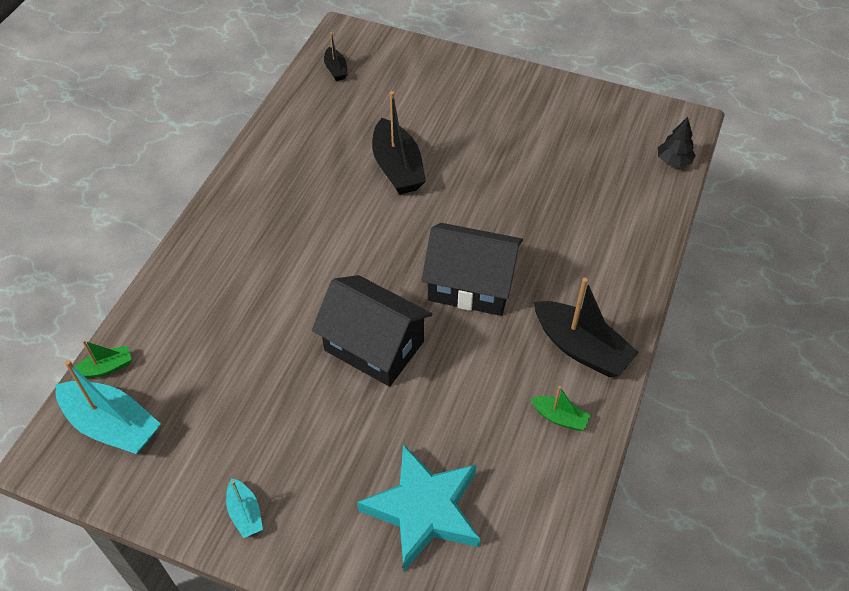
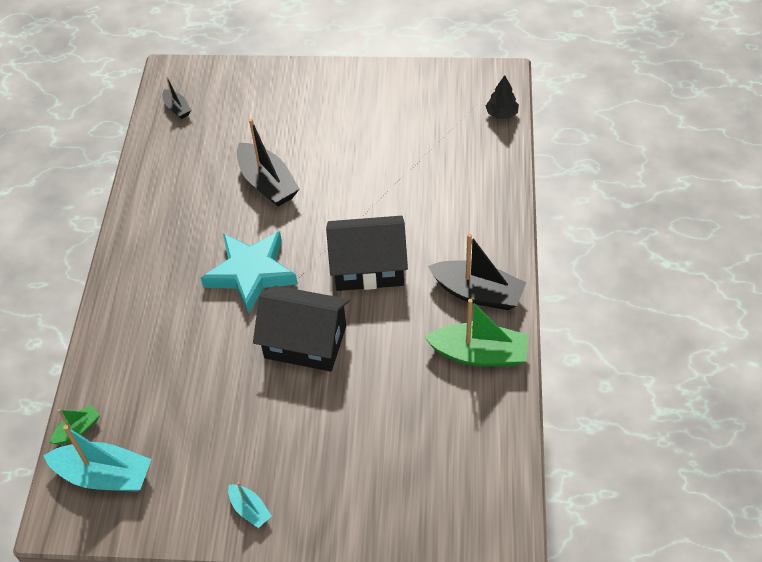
camera: 15 degrees left, 0 degrees up
turquoise star [357,444,480,571] -> turquoise star moved to [201,231,298,315]
green boat [530,386,591,431] -> green boat [424,299,528,367], size x1.96

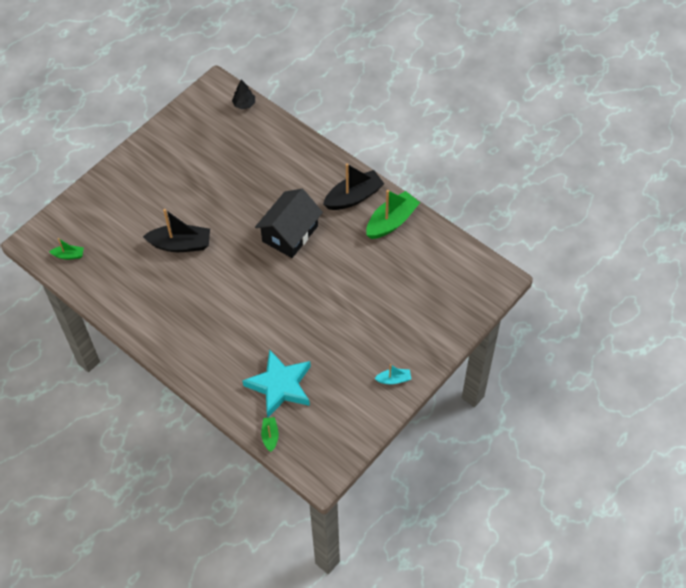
camera: 55 degrees left, 5 degrees up
turquoise boat [43,425,152,492] -> none
black boat [163,76,191,119] -> green boat [49,238,84,260]
turquoise star [201,231,298,315] -> turquoise star moved to [242,349,311,418]
black house [253,285,350,372] -> none

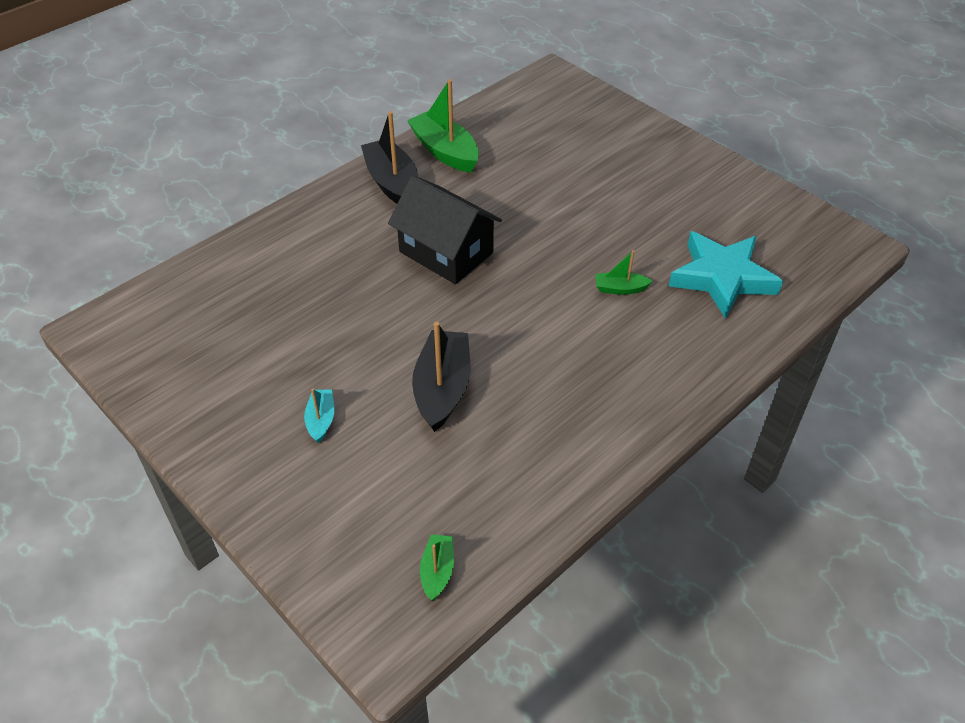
camera: 85 degrees left, 10 degrees down
black tree [232,79,255,109] -> none
green boat [261,417,279,452] -> green boat moved to [596,250,653,295]
turquoise boat [374,364,411,385] -> turquoise boat moved to [304,389,334,443]

